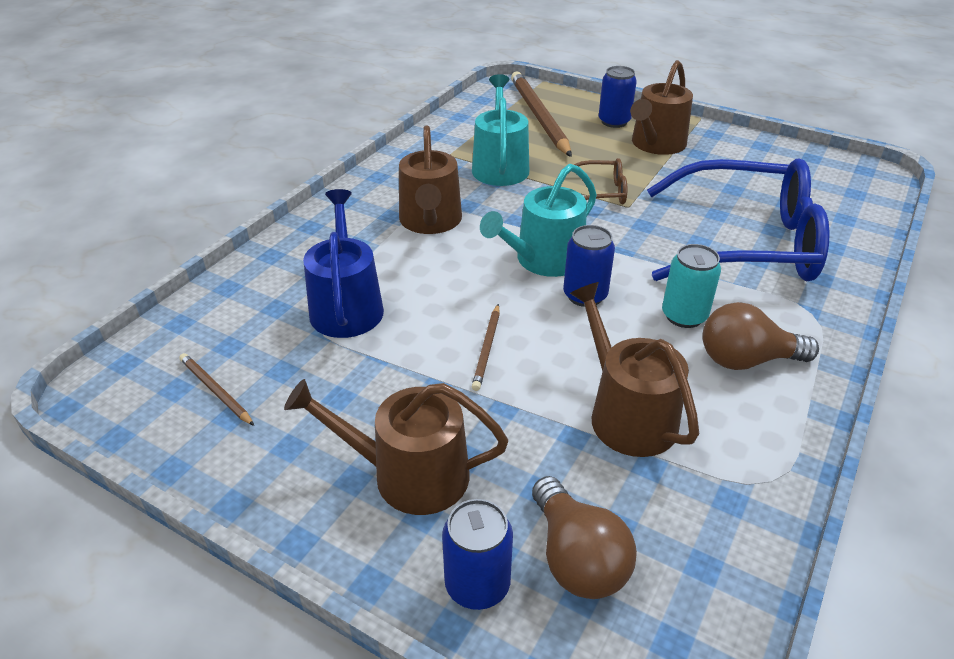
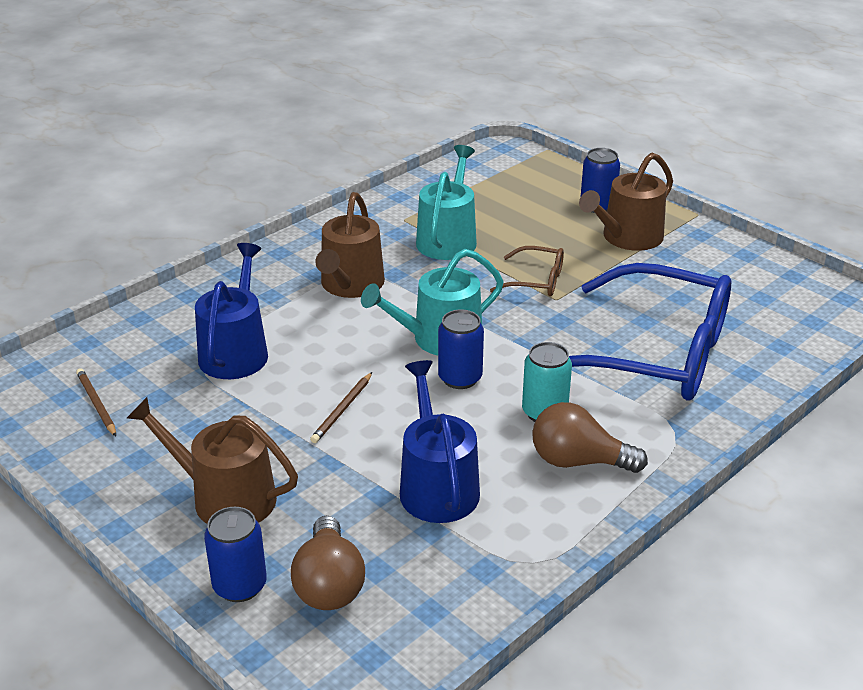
camera: 15 degrees right, 5 degrees down
brown pencil [511,71,572,157] -> none
brown watering can [570,282,699,457] -> blue watering can [400,360,480,523]

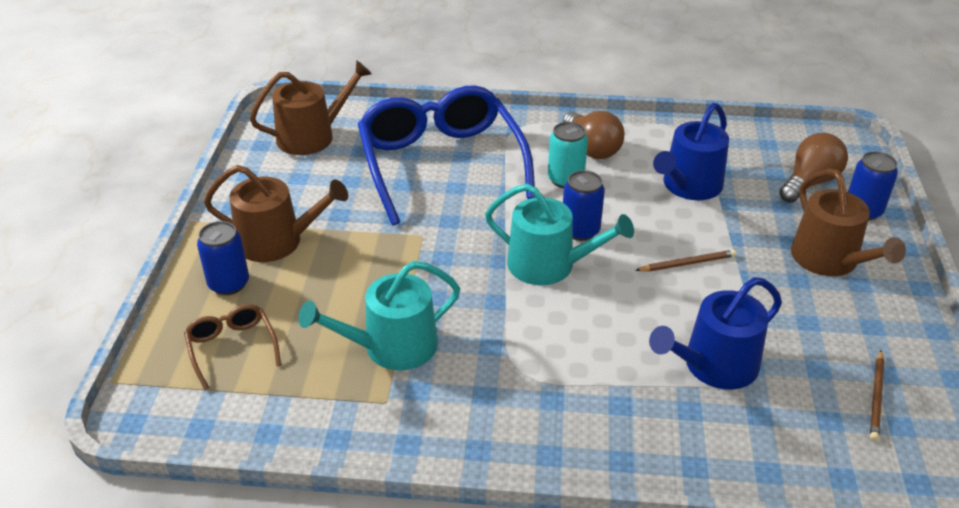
camera: 130 degrees left, 5 degrees up
brown watering can [316,192,385,298] -> brown watering can moved to [249,60,372,155]
brown glasses [490,246,564,296] -> brown glasses moved to [184,304,281,390]

